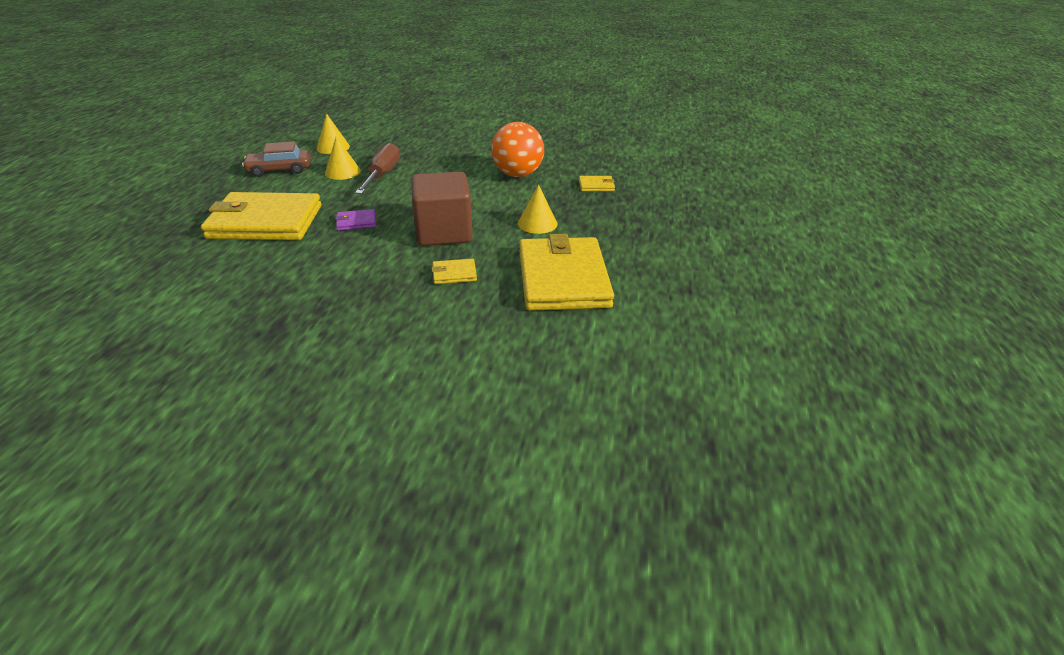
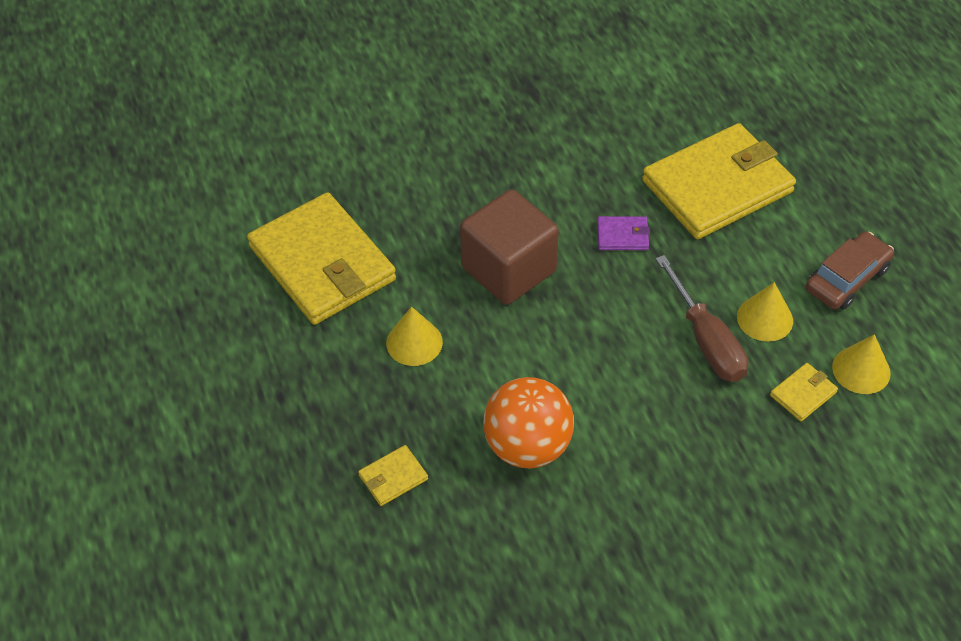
camera: 150 degrees right, 15 degrees up
purple wallet [335,209,376,231] -> purple wallet turned 45 degrees clockwise [597,216,650,250]
yellow wallet [432,259,477,284] -> yellow wallet moved to [770,363,838,421]

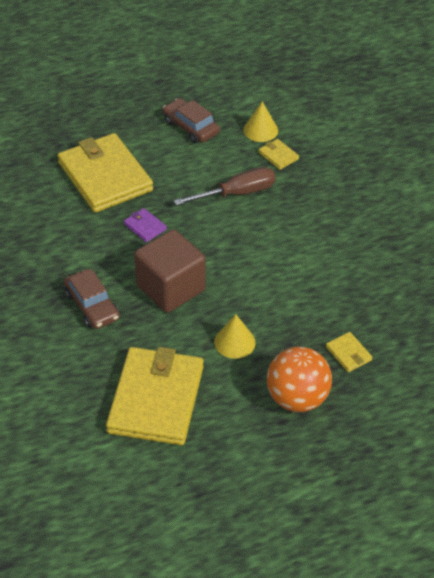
camera: 90 degrees left, 5 degrees down
yellow wallet [247,192,396,325] -> yellow wallet turned 45 degrees counterclockwise [106,347,204,445]
orange ball [483,377,574,468] -> orange ball moved to [267,347,332,412]
purple wallet [597,216,650,250] -> purple wallet turned 45 degrees counterclockwise [124,208,167,242]
yellow cone [737,282,793,342] -> none
none -> brown car [64,269,120,329]

